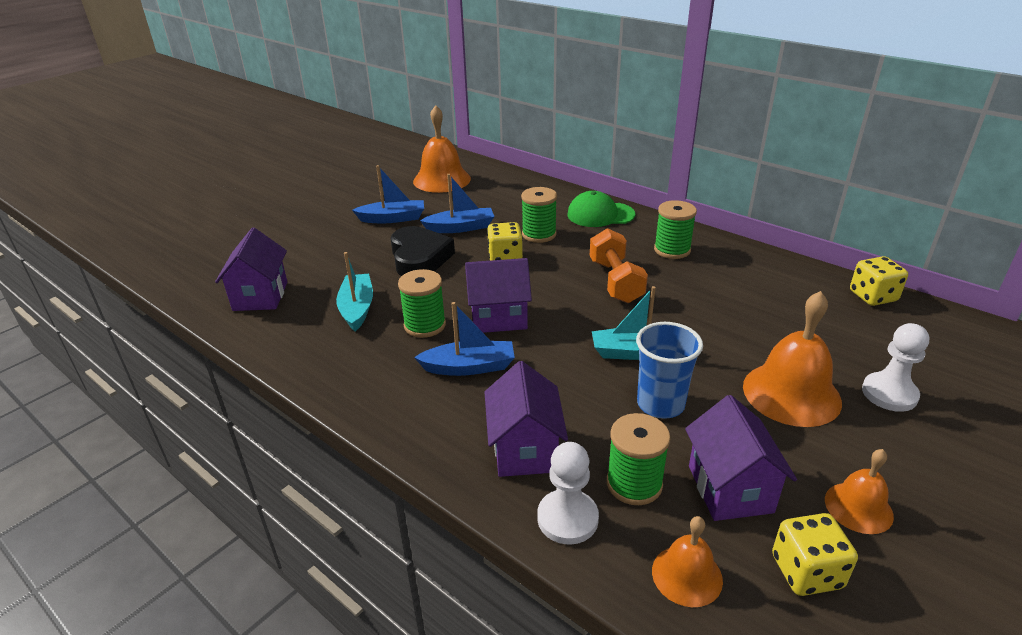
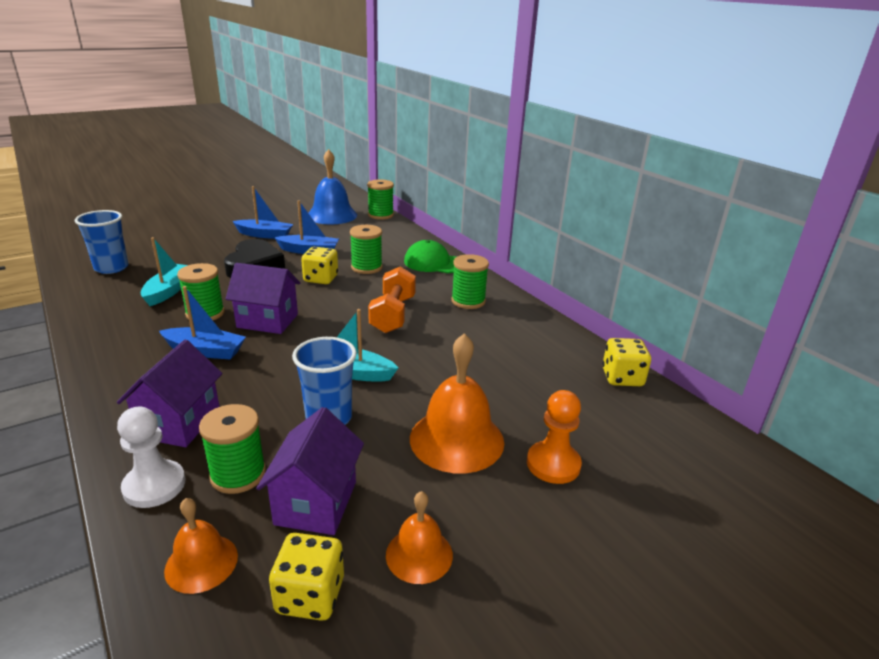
camera: 15 degrees right, 5 degrees down
purple house [215,228,287,311] -> blue cup [75,210,129,274]
orange bell [413,105,471,193] -> blue bell [309,149,357,224]
white pawn [862,323,929,412] -> orange pawn [527,390,582,484]
none -> green spool [367,179,394,220]

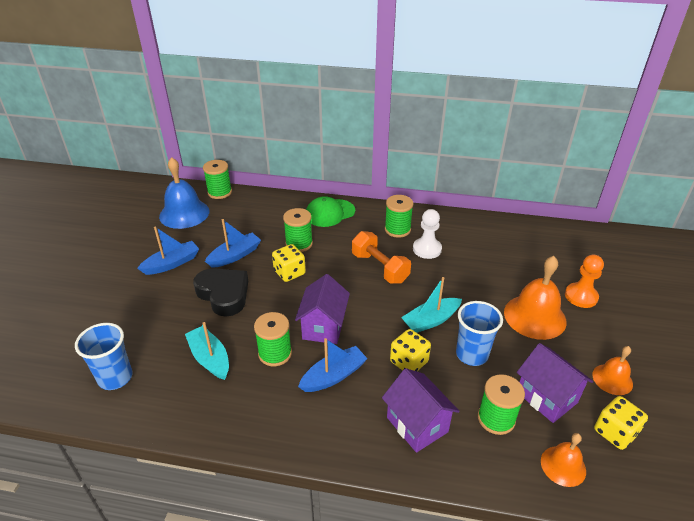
camera: 45 degrees left, 10 degrees up
white pawn [117,406,185,508] -> white pawn moved to [413,209,442,259]
purple house [226,263,300,334] -> purple house turned 45 degrees counterclockwise [295,274,350,344]
yellow dice [602,338,651,386] -> yellow dice moved to [390,329,431,371]

